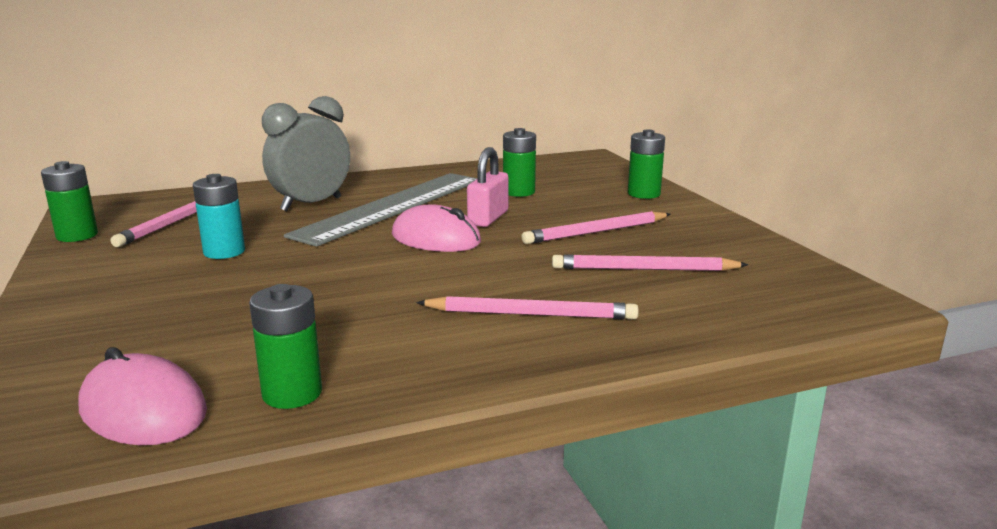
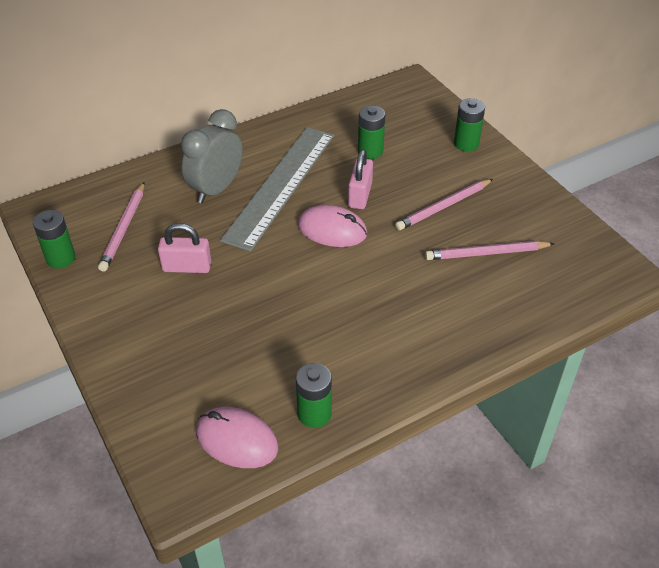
camera: 10 degrees left, 25 degrees up
turquoise battery [193,174,245,259] -> pink padlock [158,223,211,273]
pink pencil [416,296,639,320] -> none

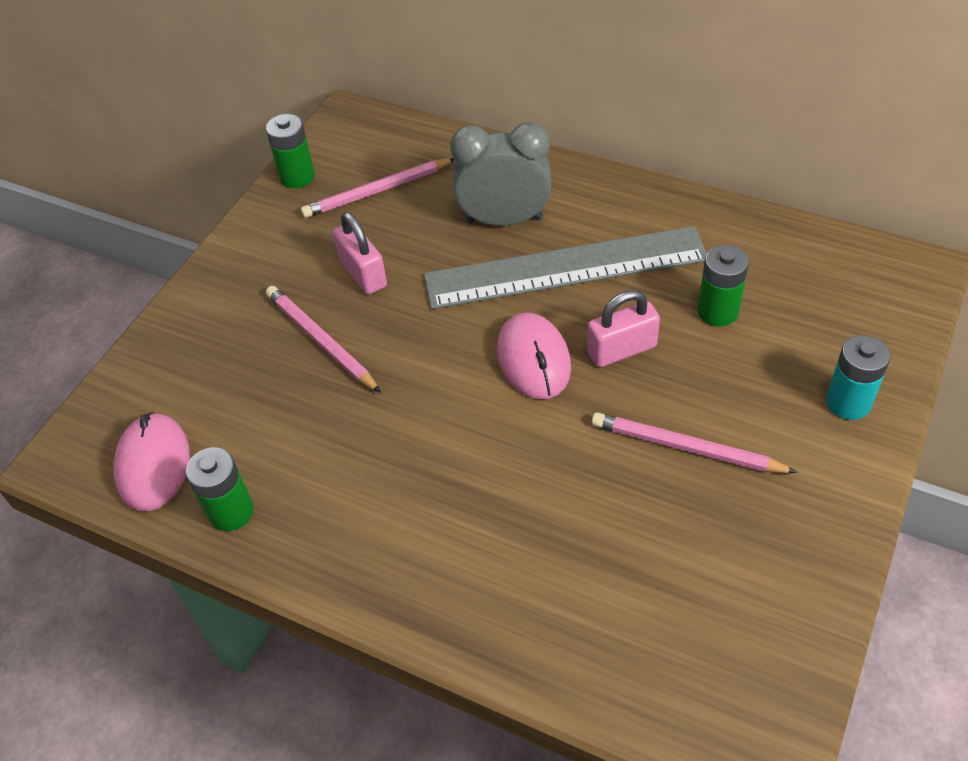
camera: 60 degrees right, 5 degrees up
pink pencil [425,241,555,260] -> pink pencil moved to [266,286,381,393]
green battery [454,98,485,151] -> turquoise battery [826,335,891,420]

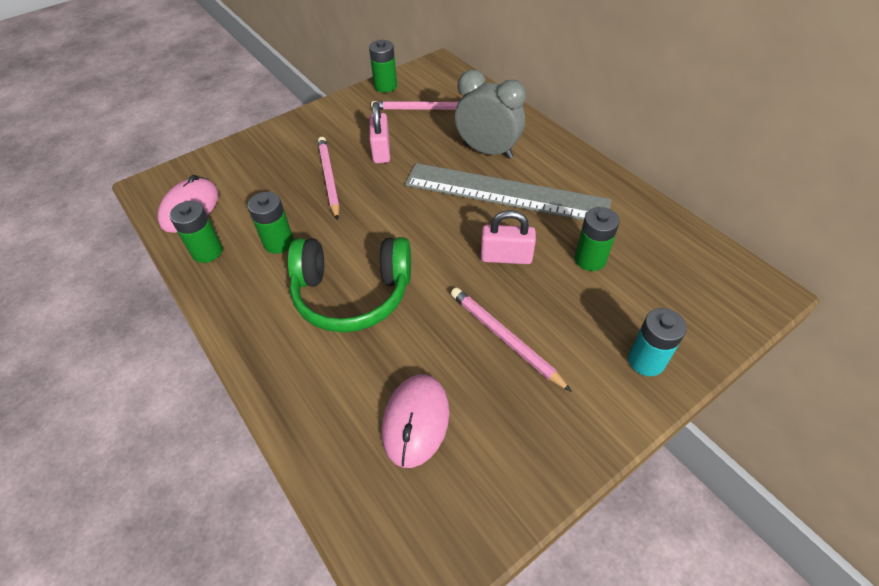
camera: 25 degrees right, 0 degrees up
pink mouse [497,312,571,399] -> pink mouse moved to [382,375,449,468]
none -> green battery [247,192,294,254]
none -> green headphones [288,237,411,333]

